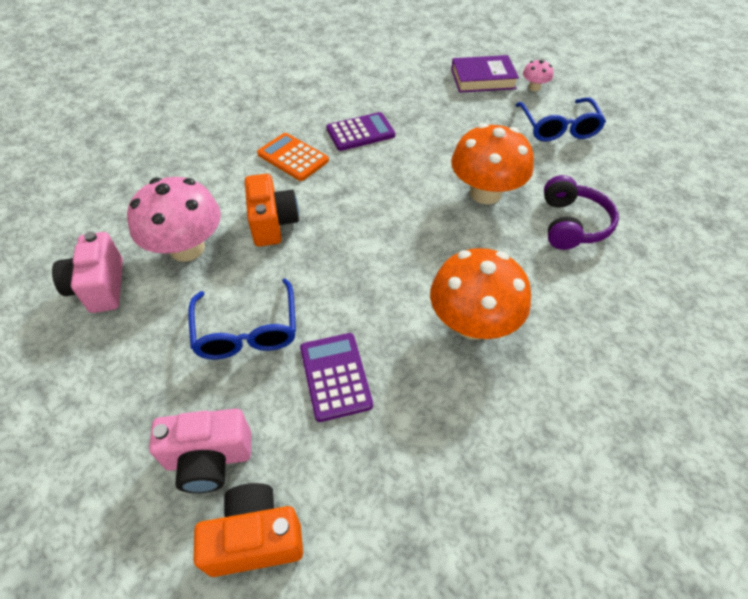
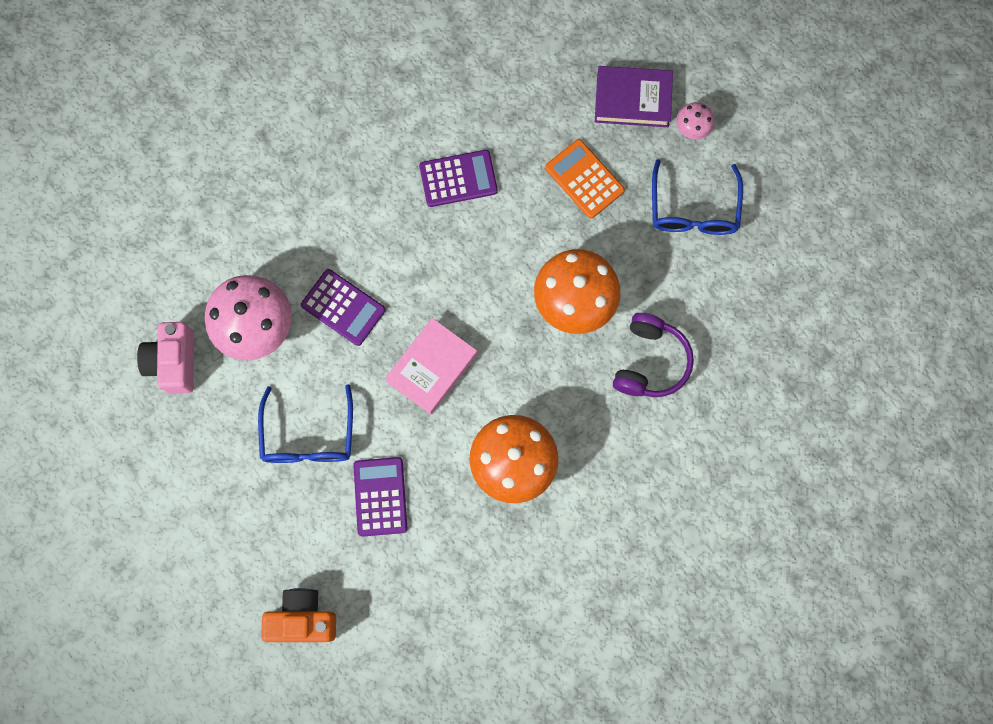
camera: 10 degrees right, 25 degrees up
pink camera [149,409,251,493] -> none
orange camera [245,174,299,247] -> purple calculator [301,269,386,346]
orange calculator [257,133,329,181] -> orange calculator moved to [545,139,625,219]
none -> pink book [385,318,477,414]

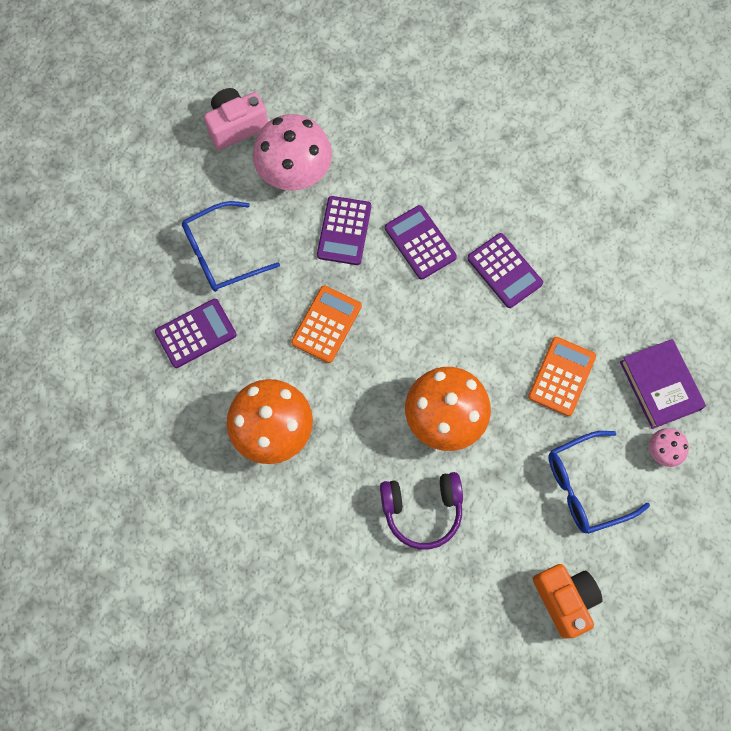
camera: 65 degrees right, 5 degrees down
orange camera [261,588,336,642] -> orange camera moved to [533,564,603,639]
pink book [385,318,477,414] -> orange calculator [291,285,362,363]
none -> purple calculator [385,205,457,280]

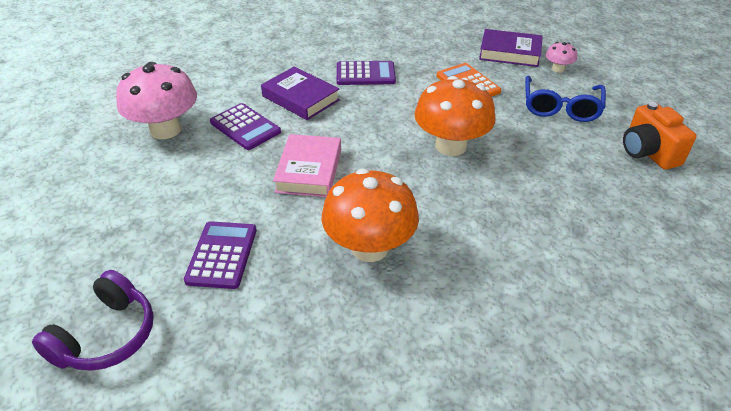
camera: 55 degrees left, 30 degrees down
blue glasses [182,201,280,292] -> none
pink camera [204,88,268,150] -> none
orange calculator [291,285,362,363] -> pink book [273,134,341,197]
purple headphones [380,472,463,549] -> purple headphones moved to [32,270,154,371]
purple calculator [385,205,457,280] -> purple book [261,67,340,120]
orange camera [533,564,603,639] -> orange camera turned 120 degrees counterclockwise [623,102,696,170]

